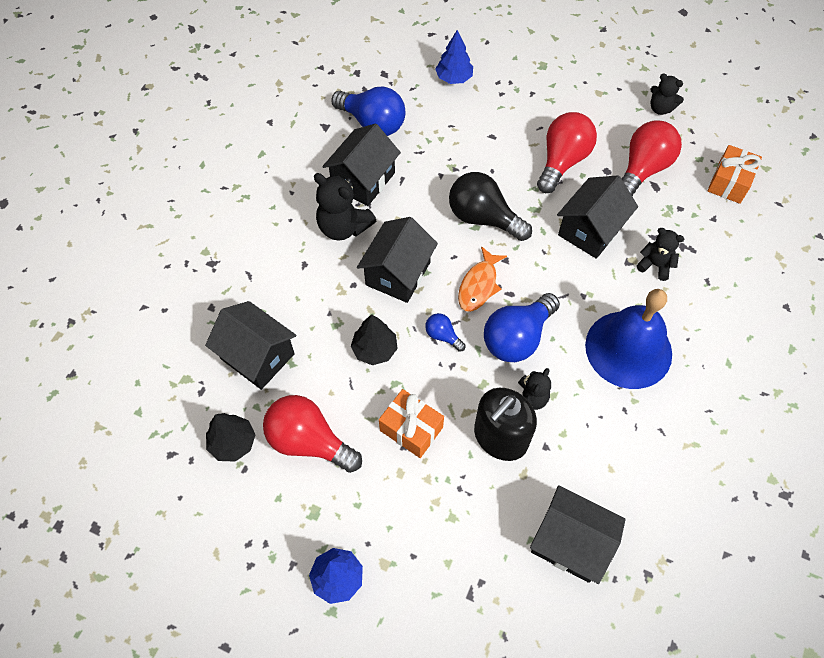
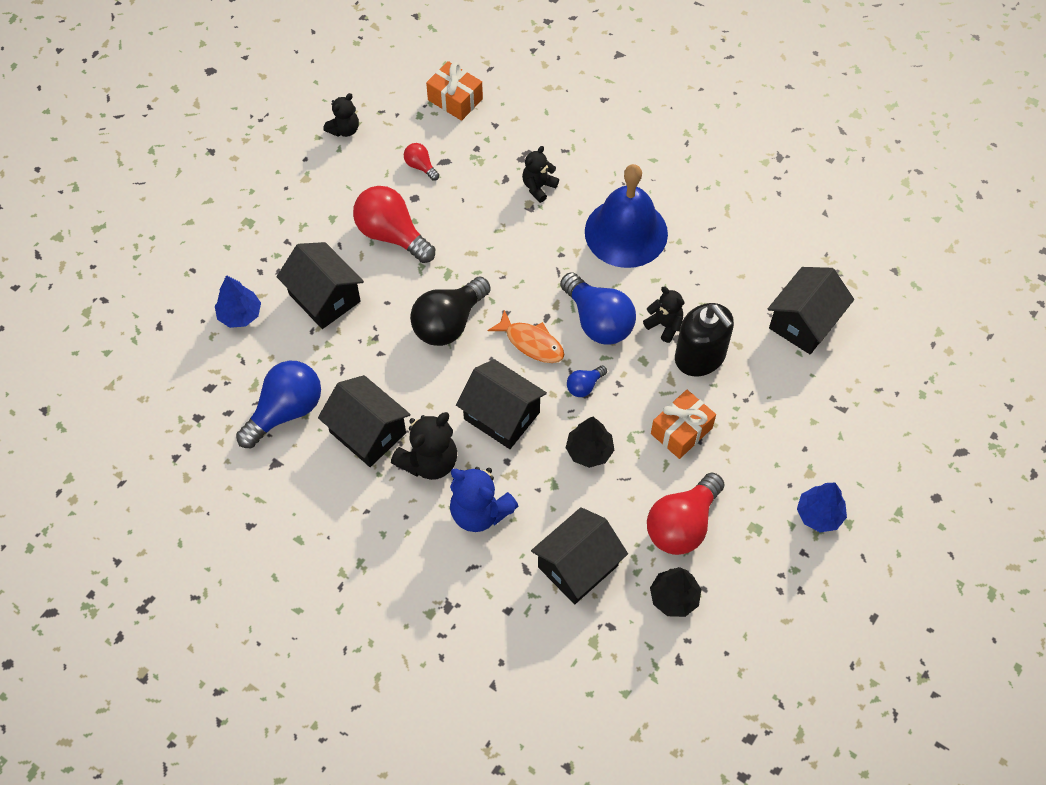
camera: 80 degrees left, 0 degrees up
black house [557,175,638,259] -> black house moved to [277,242,364,329]
red light bulb [621,120,682,197] -> red light bulb [404,143,439,181], size x0.48
none -> blue teddy bear [450,467,519,532]

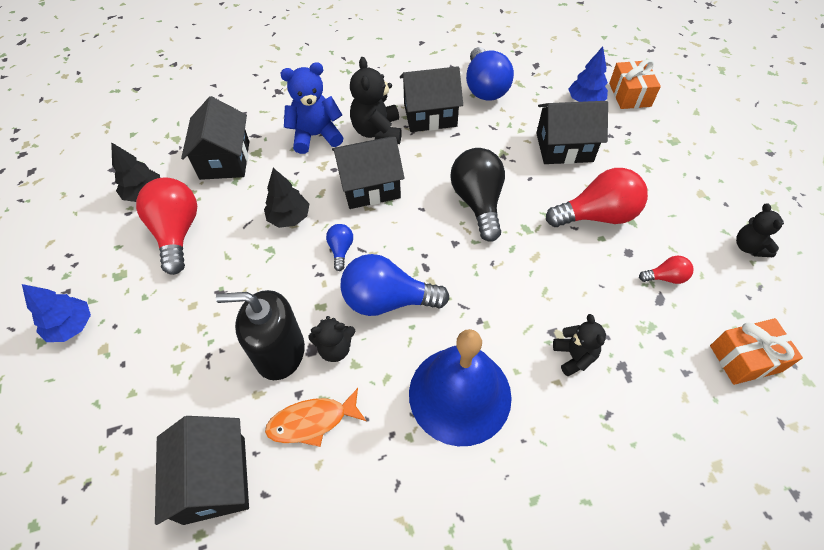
camera: 130 degrees right, 5 degrees down
orange fish [487,310,565,363] -> orange fish moved to [265,388,366,447]
orange gift [651,390,716,459] -> orange gift moved to [609,59,661,109]

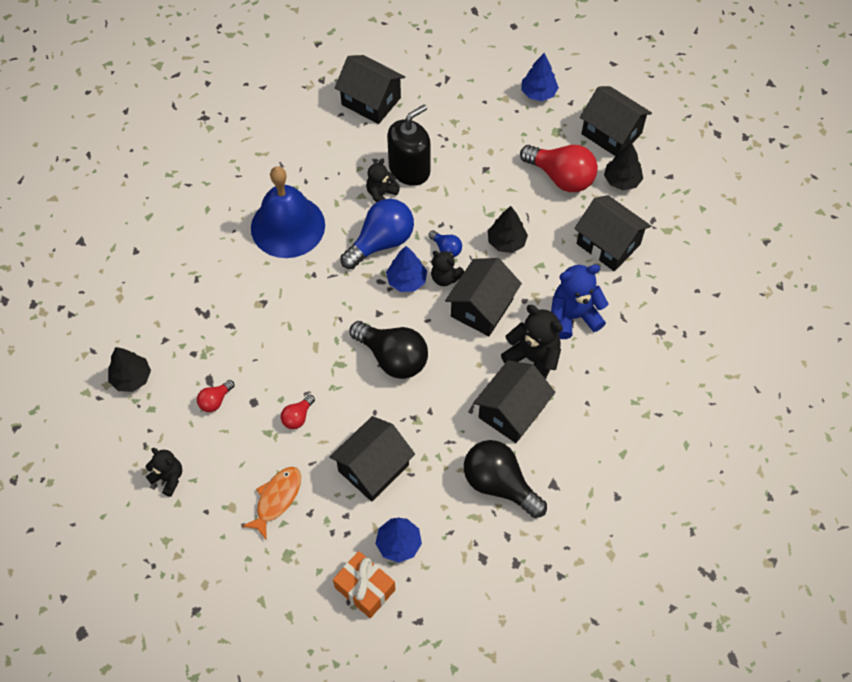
camera: 135 degrees right, 5 degrees up
orange fish [265,388,366,447] -> orange fish moved to [242,467,301,539]
blue teddy bear [280,62,343,154] -> blue teddy bear turned 135 degrees counterclockwise [551,265,608,339]
blue light bulb [466,47,514,101] -> black light bulb [464,440,547,518]
red light bulb [546,168,648,227] -> red light bulb [281,395,315,429], size x0.48
black teddy bear [553,314,606,376] -> black teddy bear moved to [431,251,465,286]
orange gift [710,318,803,385] -> black tree [108,347,151,392]
none -> blue tree [386,246,427,292]
none -> black house [580,86,652,156]

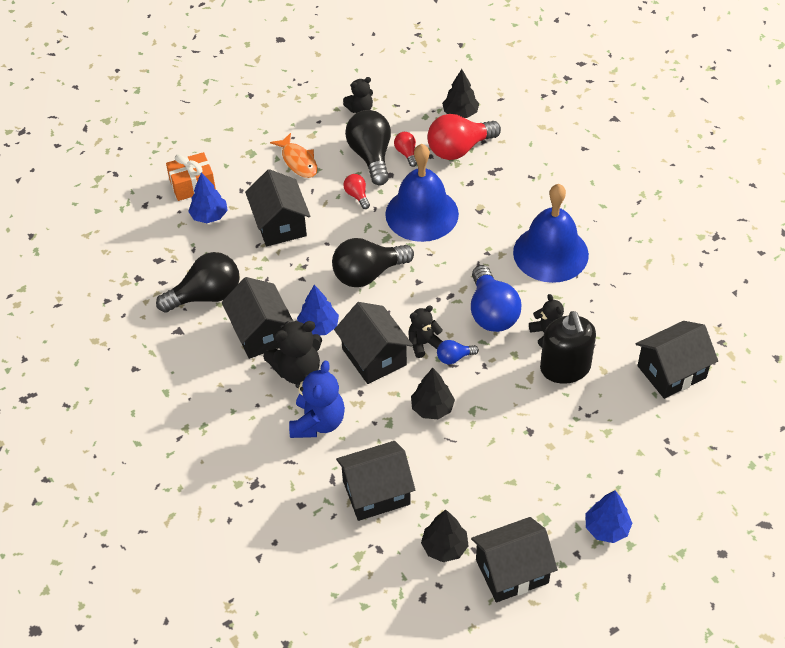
camera: 120 degrees right, 10 degrees down
blue tree [386,246,427,292] -> blue tree moved to [297,285,339,335]
red light bulb [520,145,598,192] -> red light bulb moved to [427,114,501,160]
none -> black light bulb [345,110,391,185]
none -> blue bell [385,144,459,242]

